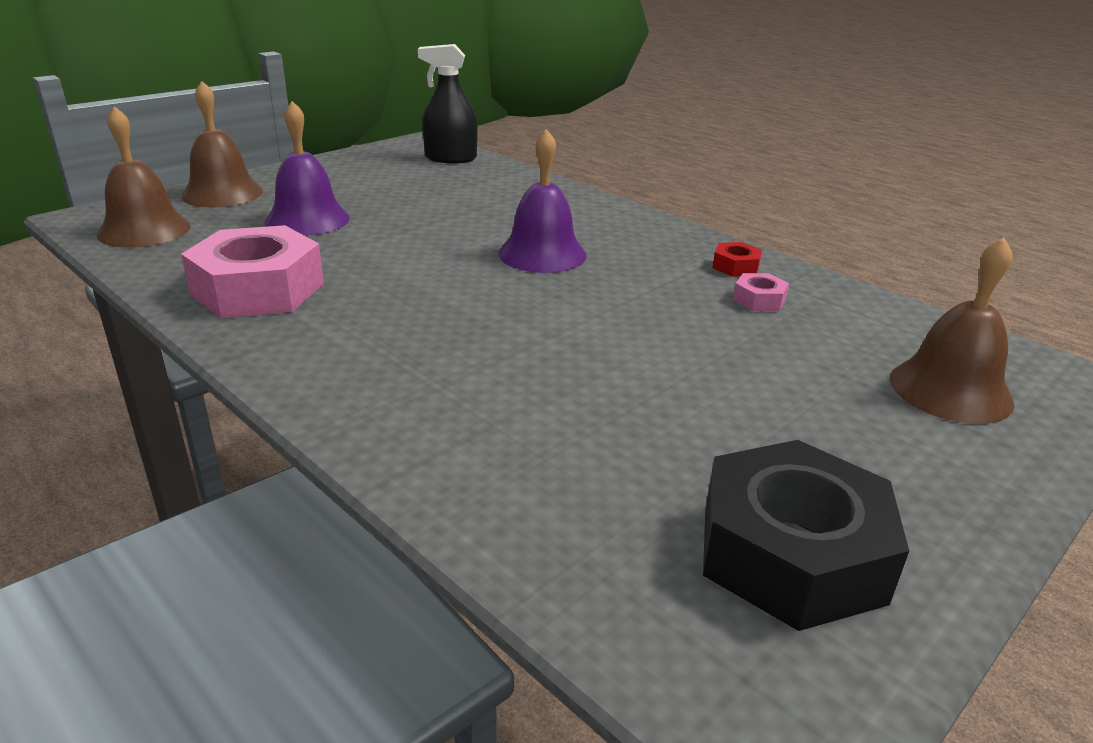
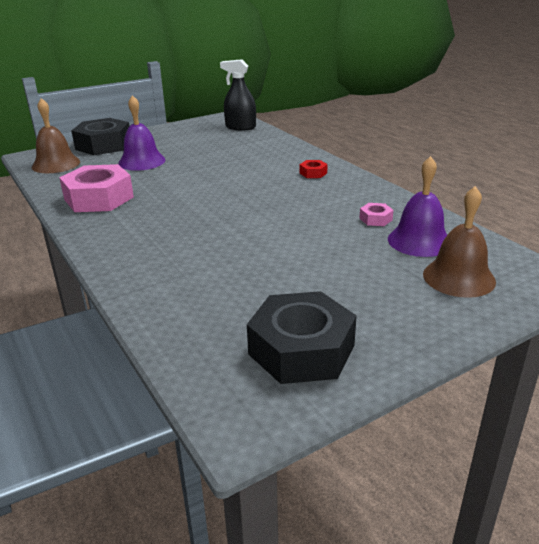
camera: 15 degrees right, 0 degrees up
brown bell [181,81,263,207] -> black nut [71,118,130,155]
purple bell [498,129,587,273] -> purple bell moved to [388,156,447,257]
red nut [713,242,762,277] -> red nut moved to [300,160,328,178]

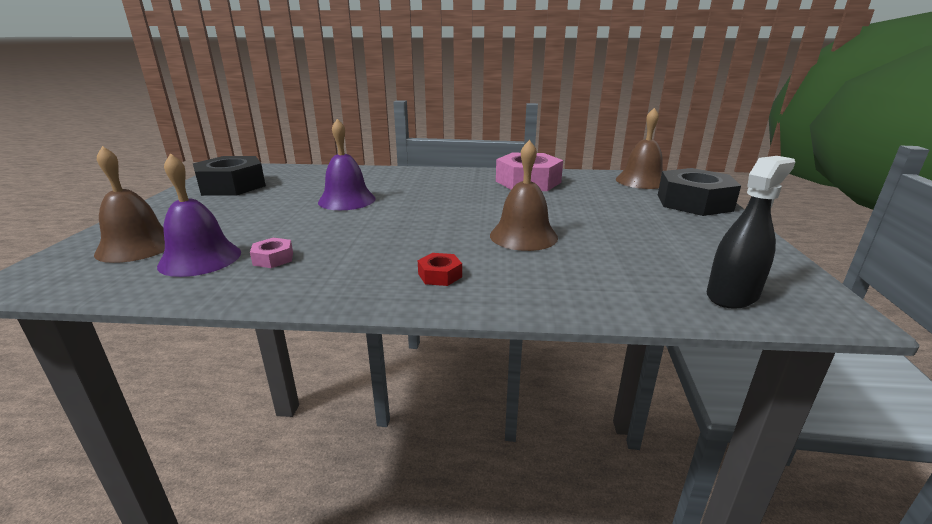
camera: 125 degrees right, 5 degrees down
purple bell [118,95,165,171] -> purple bell moved to [318,119,376,210]
none -> brown bell [490,140,558,251]

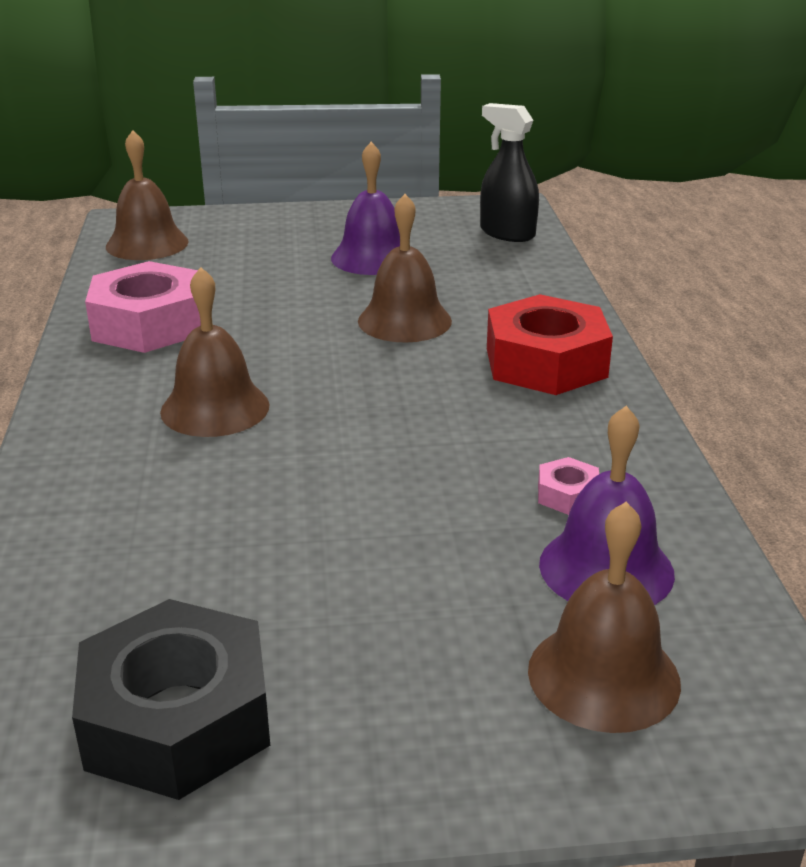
camera: 100 degrees left, 5 degrees up
purple bell [318,119,376,210] -> purple bell moved to [331,142,400,275]
red nut [418,253,462,286] -> red nut [487,294,613,395], size x2.32
black nut [658,168,741,216] -> none
none -> brown bell [160,267,269,437]

